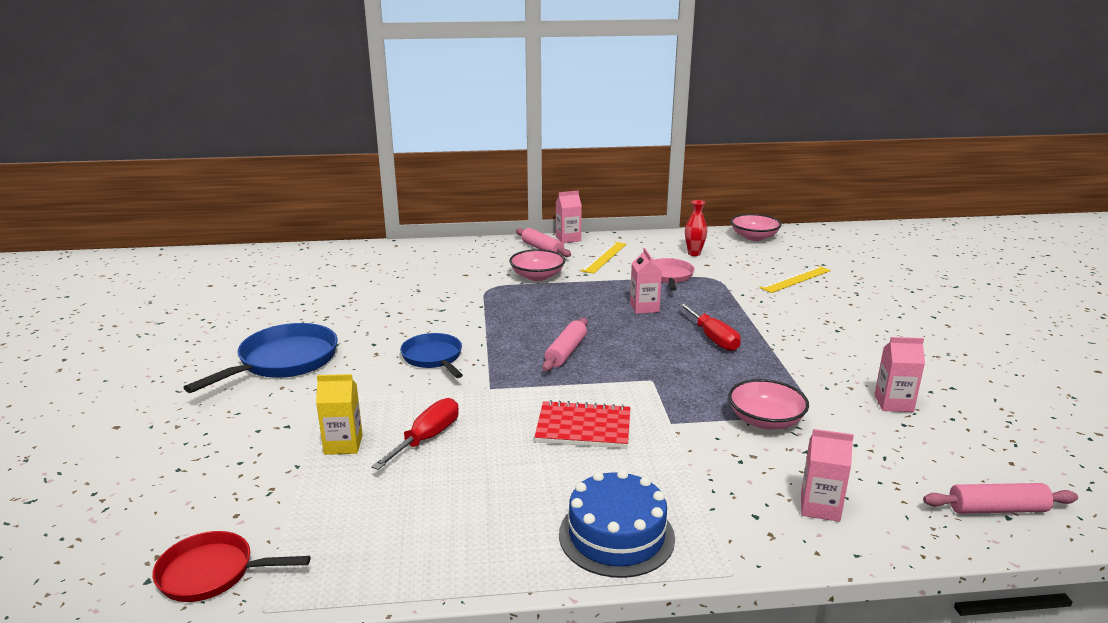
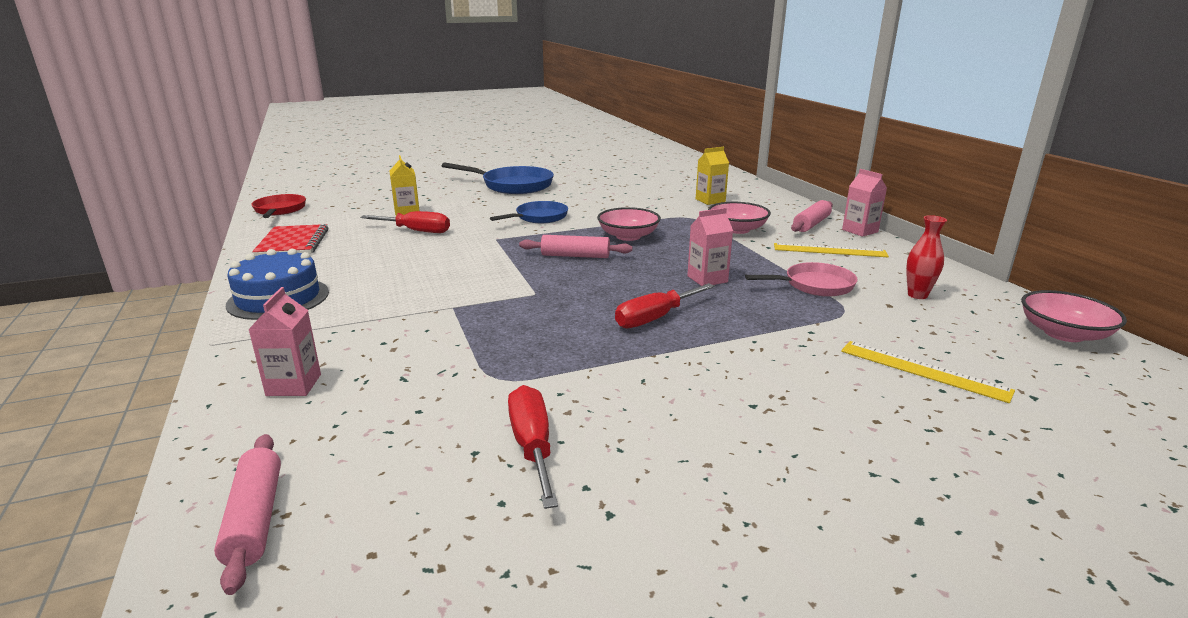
camera: 75 degrees right, 0 degrees up
red notebook [535,400,630,449] -> red notebook moved to [252,224,328,256]
pink bowl [728,379,809,429] -> pink bowl moved to [597,207,661,241]
pink carton [874,337,925,412] -> red screwdriver [508,385,558,509]
none -> yellow carton [696,147,729,205]

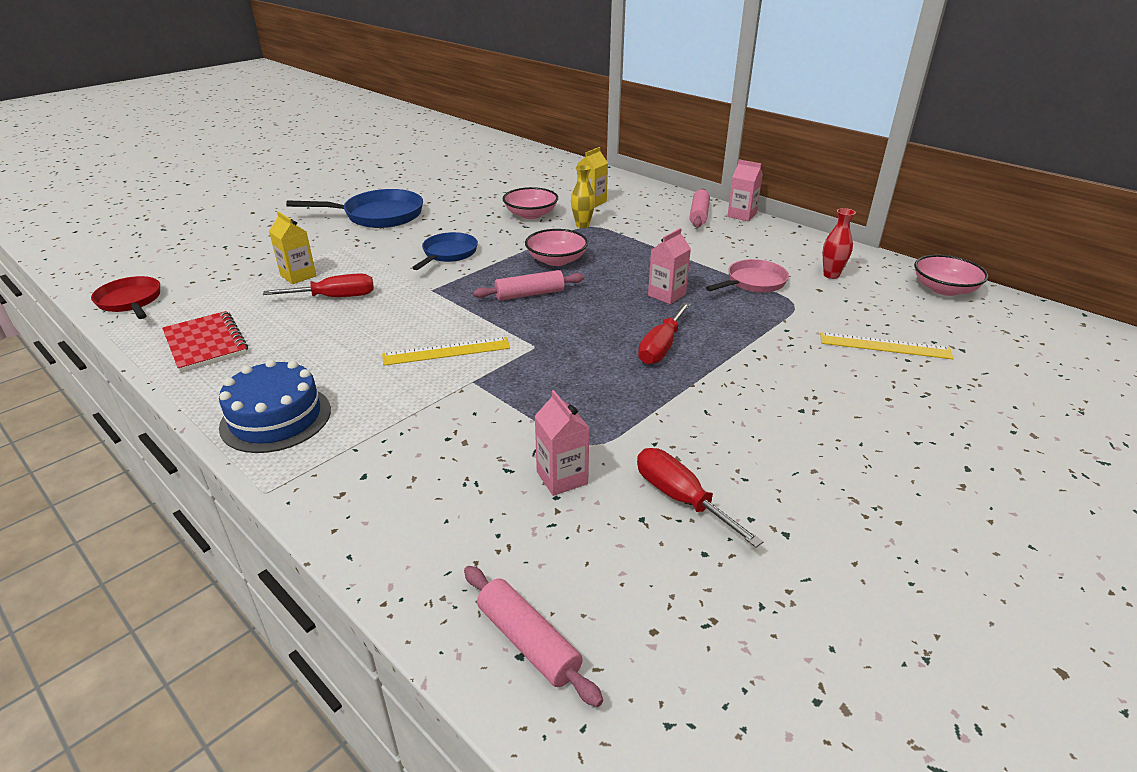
camera: 25 degrees left, 10 degrees up
pink carton [248,287,321,396] -> pink carton moved to [535,390,590,496]
pink bowl [708,202,771,234] -> pink bowl moved to [503,187,558,219]
yellow ruler [774,243,889,257] -> yellow ruler moved to [382,337,510,366]
none -> yellow vase [571,165,595,228]

